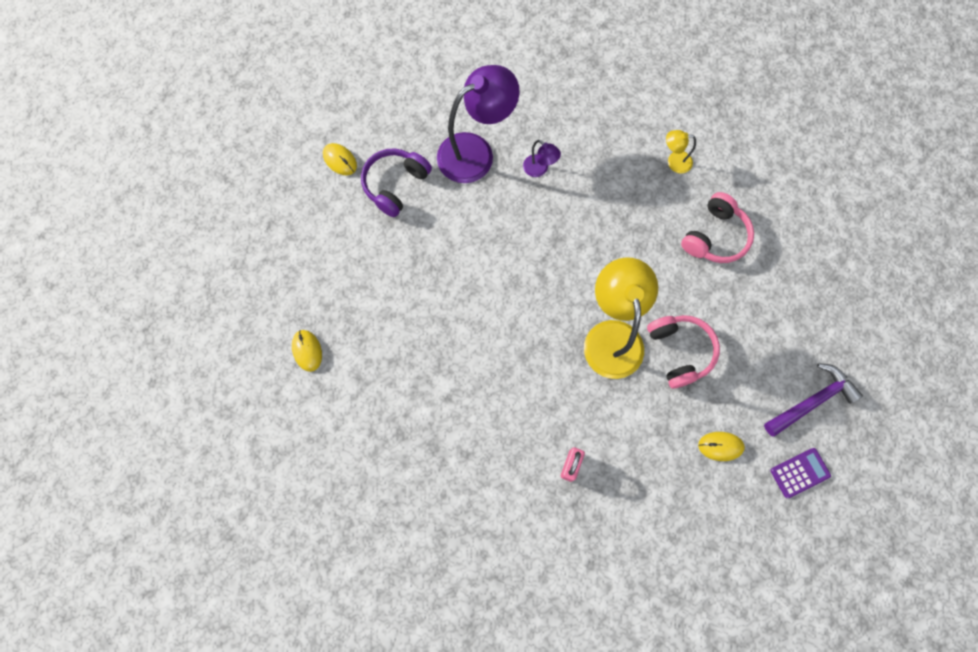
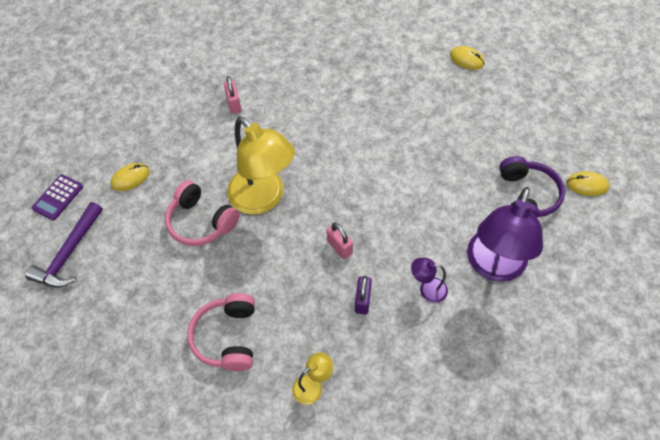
camera: 145 degrees right, 15 degrees down
none -> pink padlock [327,223,353,259]
none -> purple padlock [355,276,372,315]

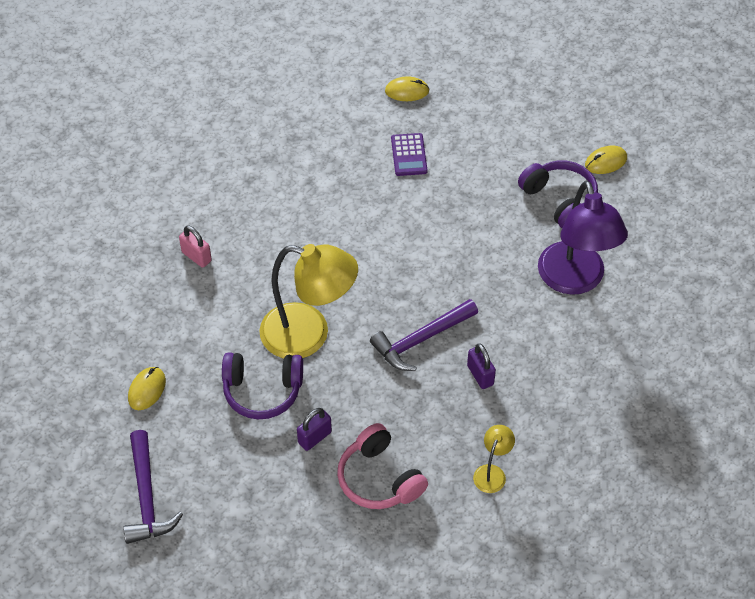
camera: 35 degrees left, 5 degrees down
purple calculator [32,174,83,221] -> purple calculator moved to [391,133,427,176]
pink headphones [165,180,240,246] -> purple headphones [222,352,303,419]
pink padlock [327,223,353,259] -> purple hammer [370,299,478,371]
purple lamp [411,258,448,303] -> none
none -> purple padlock [297,408,332,451]

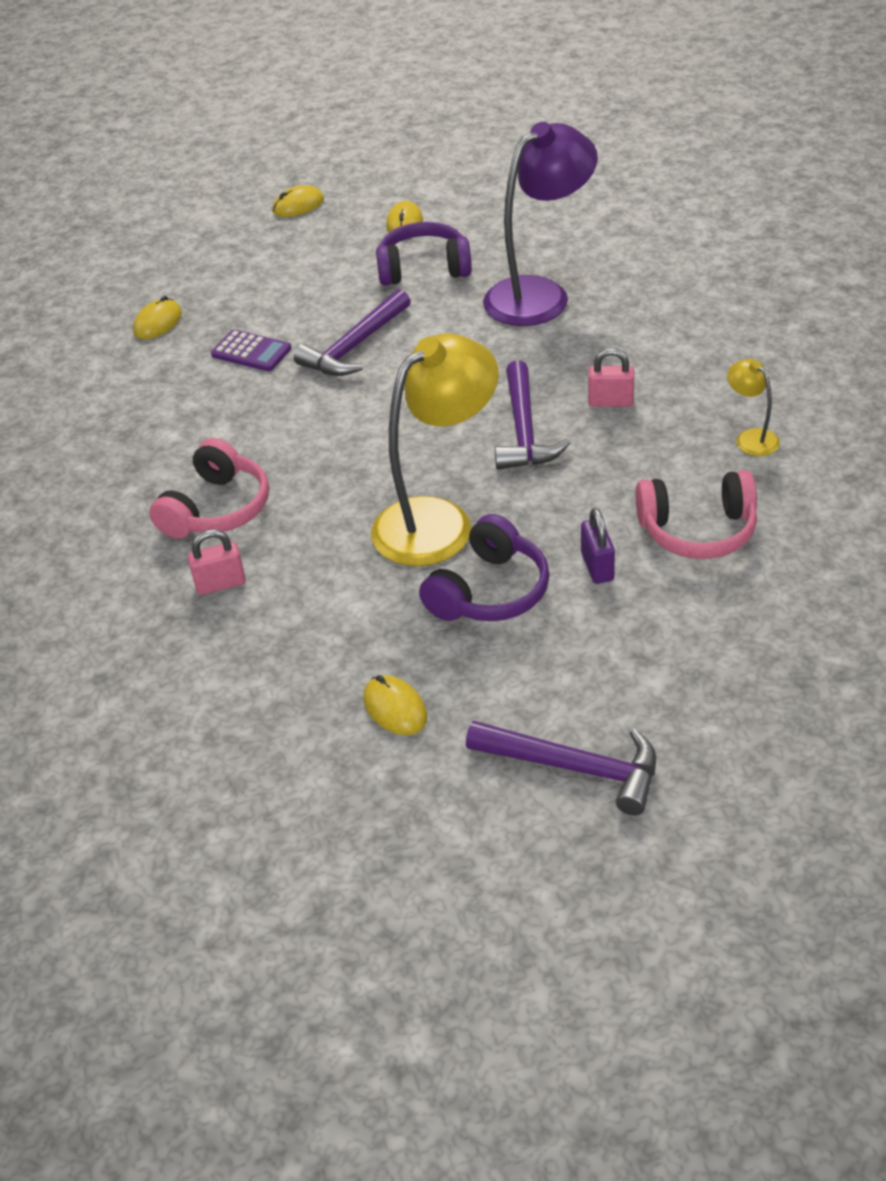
camera: 55 degrees left, 10 degrees down
purple padlock [467,343,496,389] -> pink padlock [588,348,634,407]
purple lamp [538,181,628,295] -> purple lamp turned 60 degrees counterclockwise [483,122,598,326]
none -> pink headphones [149,438,269,539]
none -> yellow mouse [272,185,324,217]
none -> purple hammer [294,289,411,376]

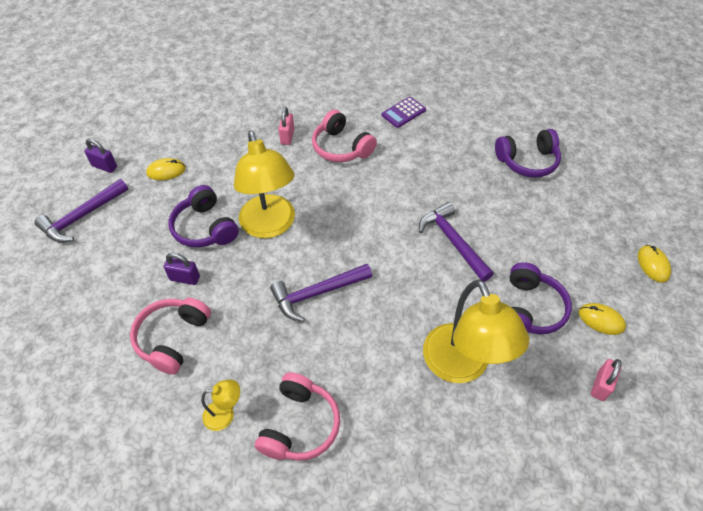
camera: 110 degrees right, 10 degrees up
yellow mouse [133,296,182,339] -> purple headphones [495,129,561,178]
purple calculator [211,329,292,371] -> purple calculator moved to [382,97,426,128]
purple lamp [483,122,598,326] -> yellow lamp [423,280,529,383]
purple hammer [495,360,571,470] -> purple hammer turned 45 degrees counterclockwise [270,264,372,322]
pink padlock [588,348,634,407] -> pink padlock moved to [591,359,622,401]
none -> purple padlock [84,139,117,173]
none -> pink headphones [255,372,340,461]

